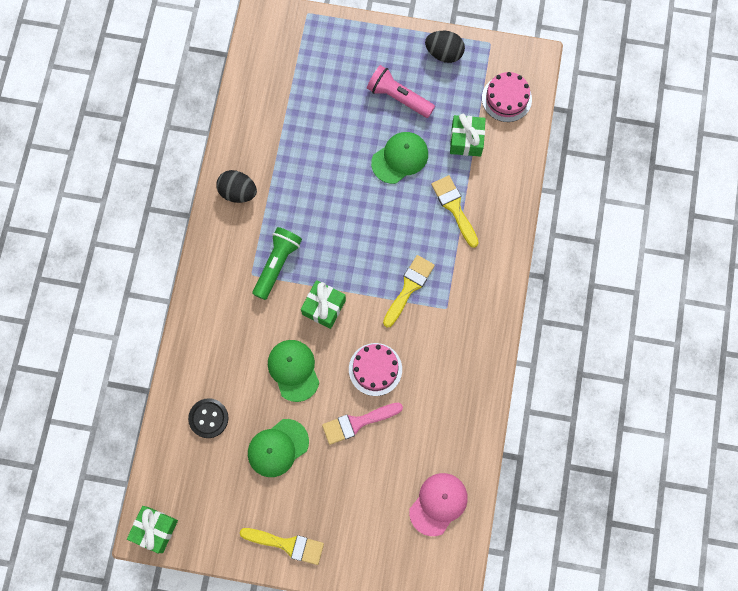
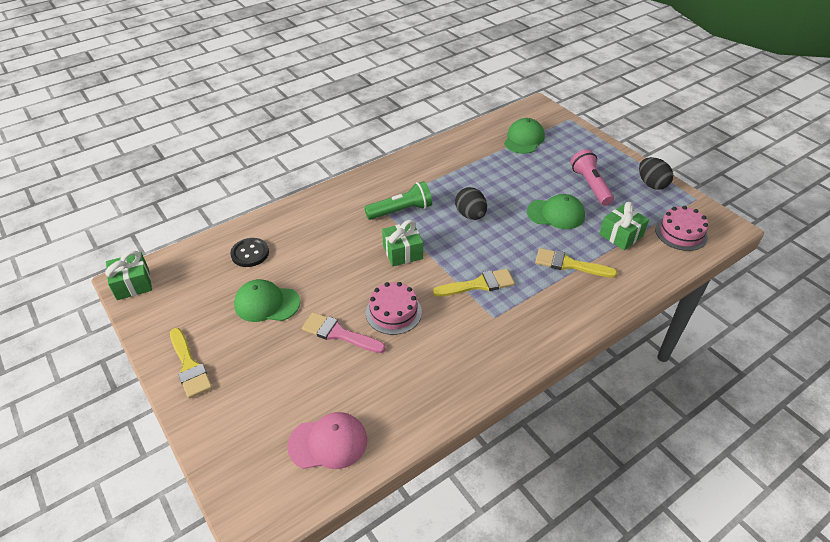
camera: 45 degrees right, 30 degrees down
black egg [216,170,257,203] -> black egg moved to [455,187,487,220]
green cap [268,340,319,402] -> green cap moved to [504,118,545,154]
yellow brush [431,175,479,248] -> yellow brush turned 90 degrees counterclockwise [535,248,617,278]

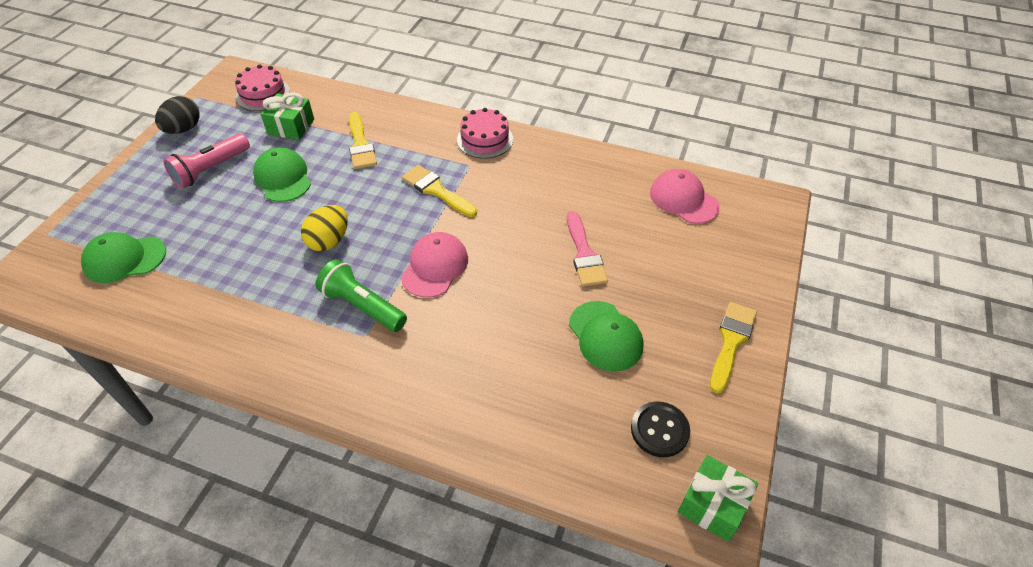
camera: 125 degrees left, 5 degrees up
black button [230,238,269,267] -> black button moved to [631,401,690,457]
pink cake [366,282,422,335] -> pink cake moved to [457,108,513,158]
green gift [382,220,423,266] -> pink cap [401,232,468,298]
black egg [455,187,487,220] -> yellow egg [301,205,348,251]

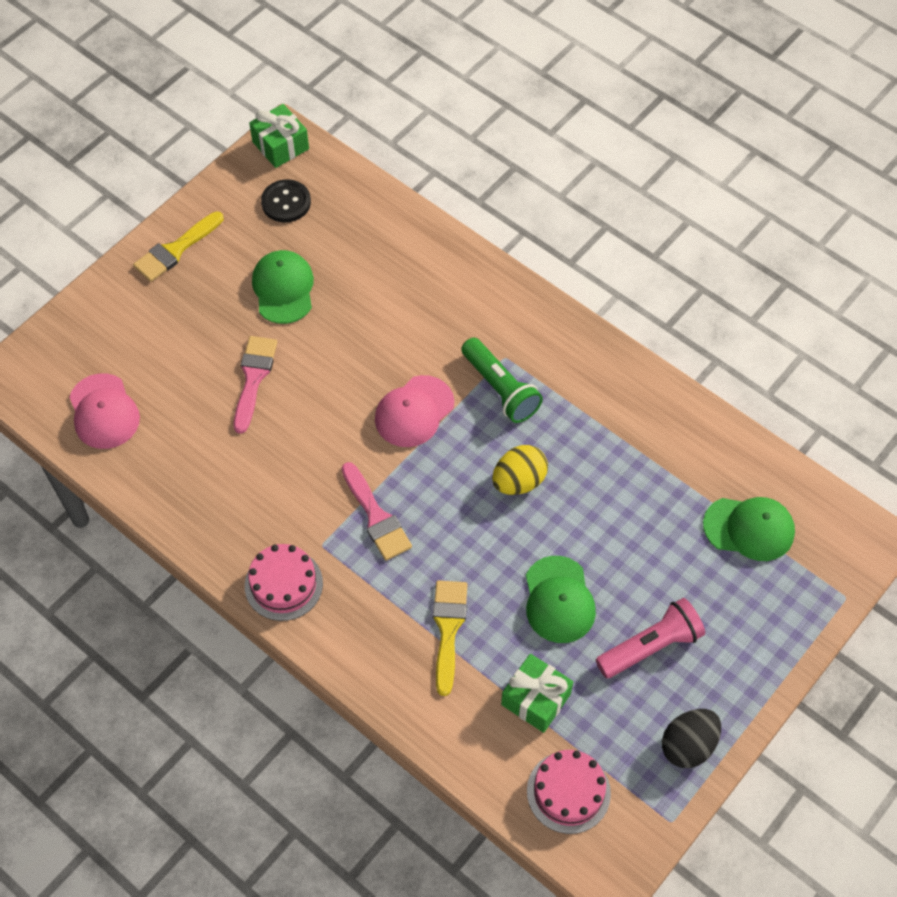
camera: 160 degrees left, 10 degrees up
yellow brush [402,165,477,217] -> pink brush [342,462,412,560]

